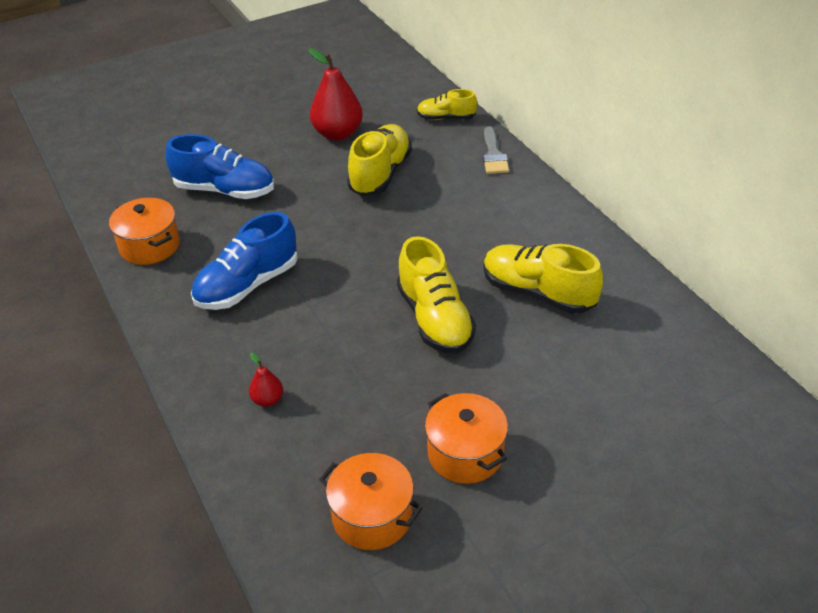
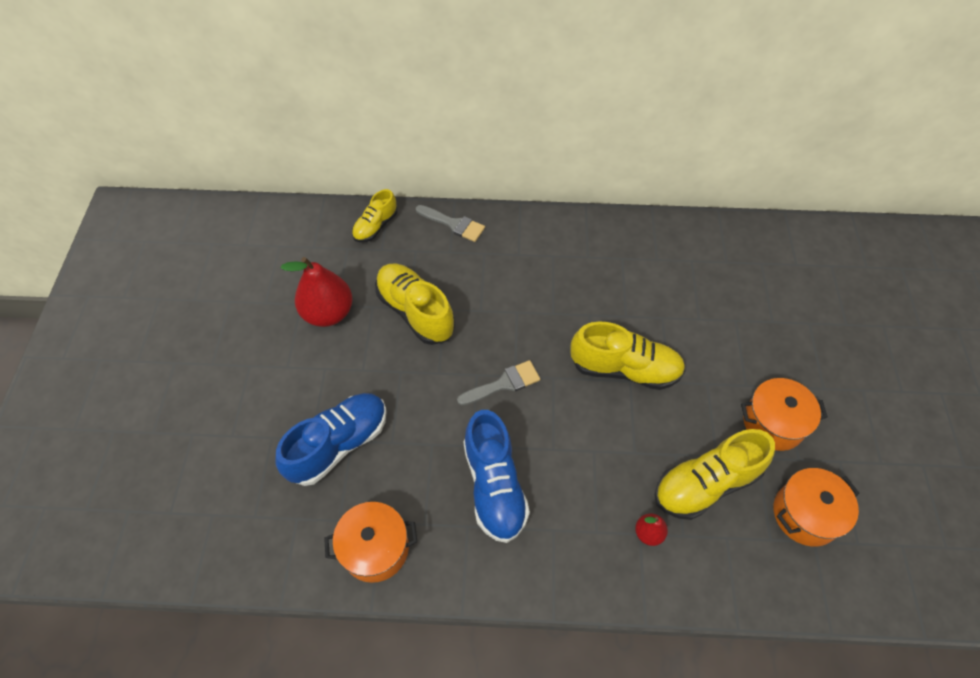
camera: 60 degrees left, 15 degrees up
yellow shoe [483,244,604,314] -> yellow shoe moved to [655,429,775,520]
none -> grey brush [457,360,540,405]

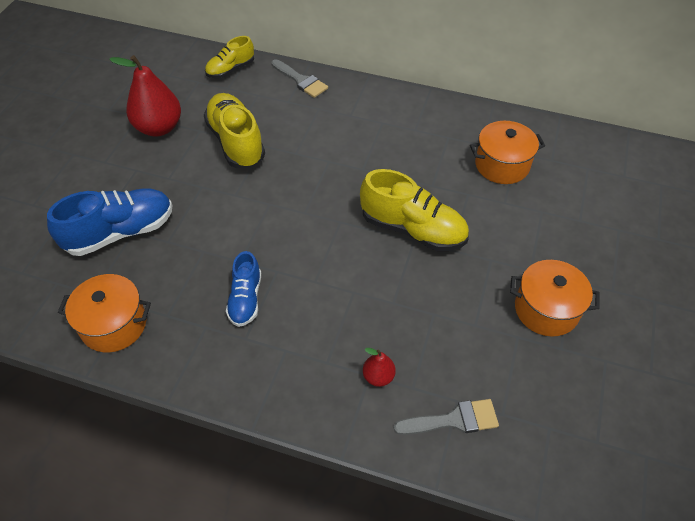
camera: 15 degrees right, 5 degrees down
grey brush [457,360,540,405] -> grey brush moved to [394,399,499,435]
blue shoe [463,410,530,543] -> blue shoe [226,251,261,327], size x0.60
yellow shoe [655,429,775,520] -> none
orange pot [774,468,859,547] -> orange pot moved to [470,121,545,184]

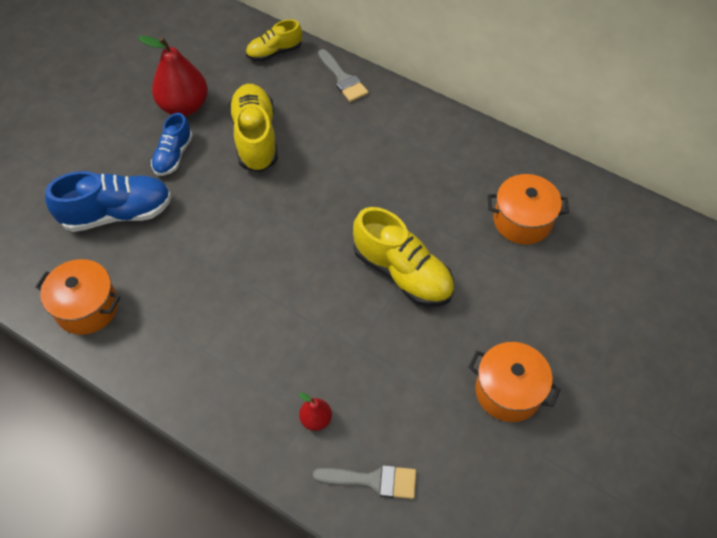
camera: 15 degrees right, 5 degrees up
blue shoe [226,251,261,327] -> blue shoe moved to [151,113,193,176]

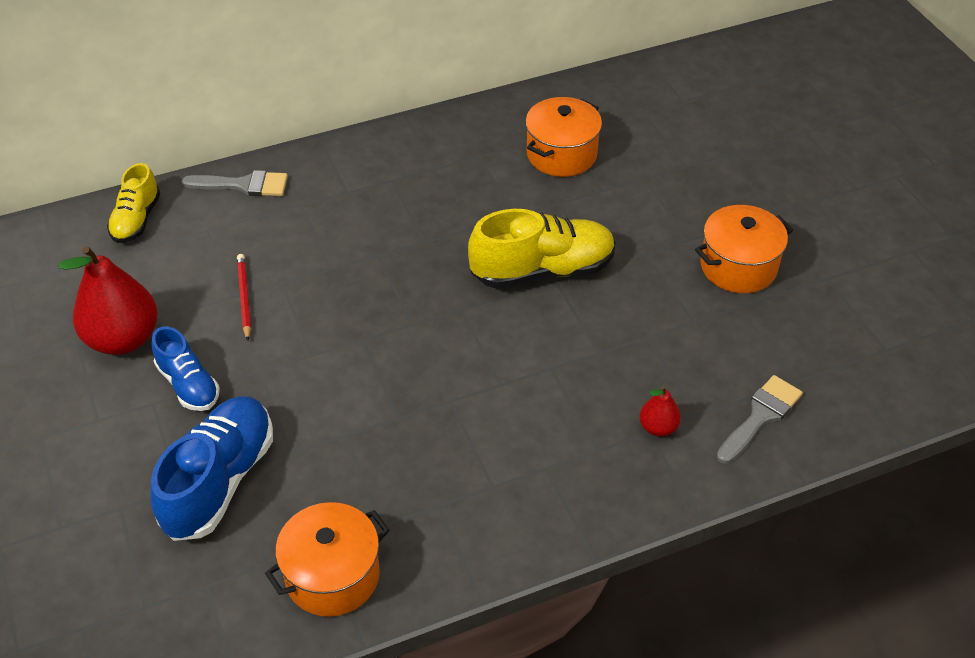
camera: 55 degrees left, 10 degrees down
yellow shoe [228,84,278,172] -> red pencil [237,254,251,341]

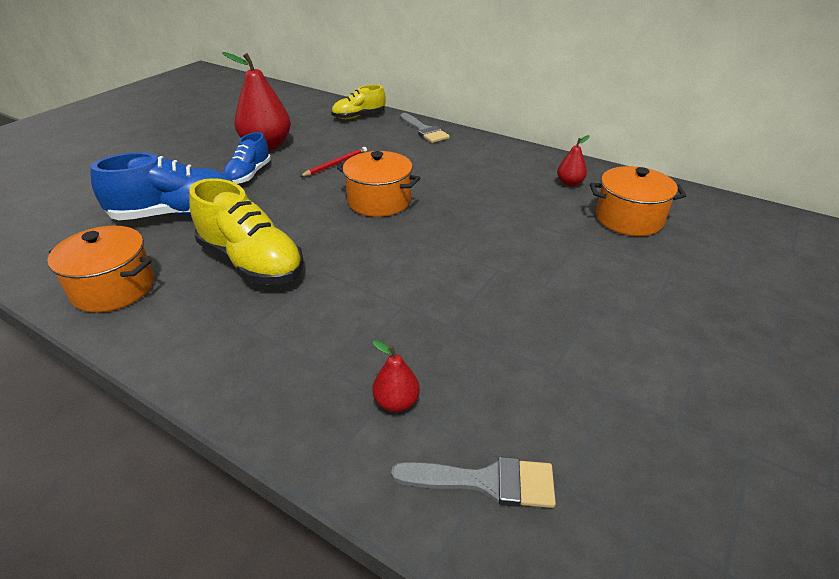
camera: 55 degrees right, 10 degrees down
yellow shoe [468,209,616,289] -> yellow shoe moved to [189,178,304,285]
orange pot [695,205,793,293] -> orange pot moved to [337,151,420,217]
none -> red pear [557,135,590,186]

